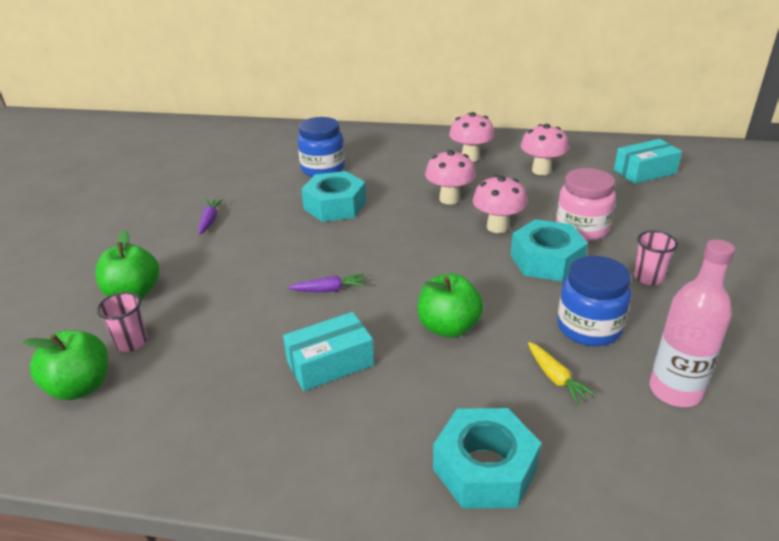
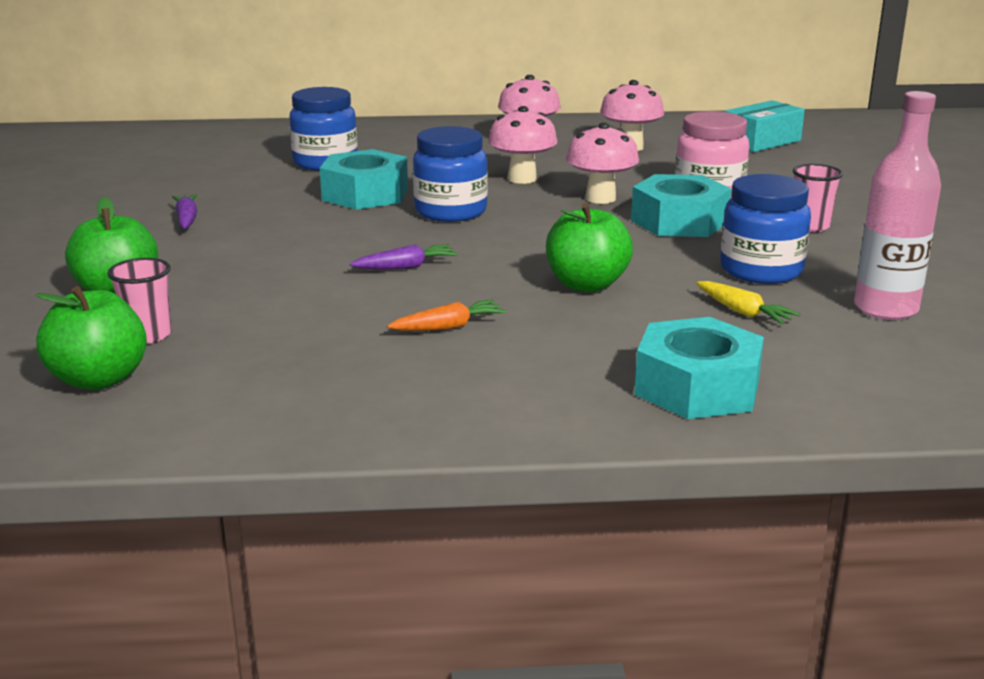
camera: 15 degrees left, 10 degrees down
turquoise box [283,312,374,391] -> orange carrot [387,300,507,331]
none -> blue jar [413,126,488,222]

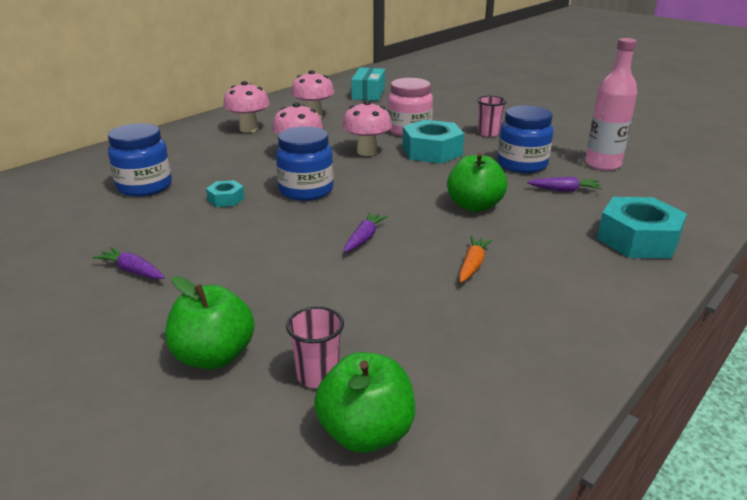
camera: 45 degrees left, 5 degrees up
turquoise nut [320,149,408,210] -> turquoise nut [206,180,245,207], size x0.50
yellow carrot [696,281,800,324] -> purple carrot [527,177,602,192]

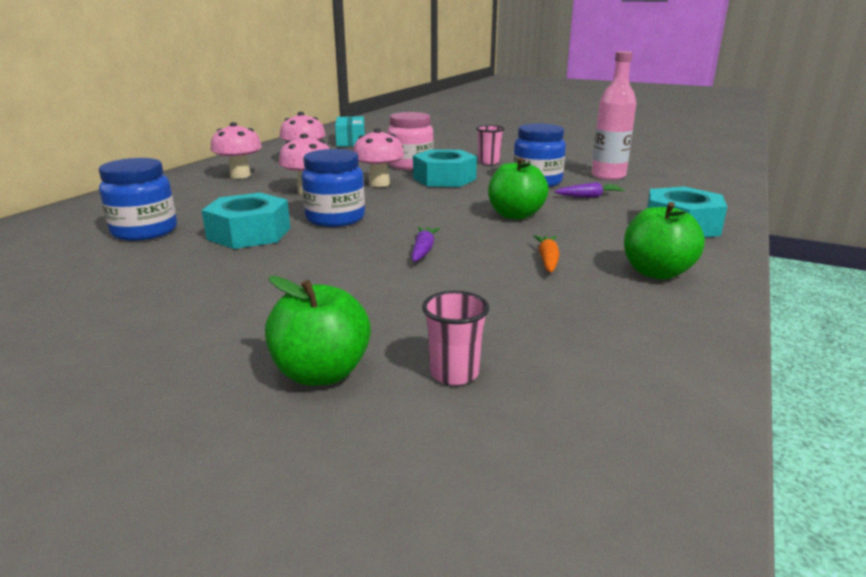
camera: 15 degrees left, 5 degrees down
purple carrot [93,247,165,279] -> none
turquoise nut [206,180,245,207] -> turquoise nut [202,193,290,249], size x2.01
green apple [314,352,415,453] -> green apple moved to [624,202,705,280]

